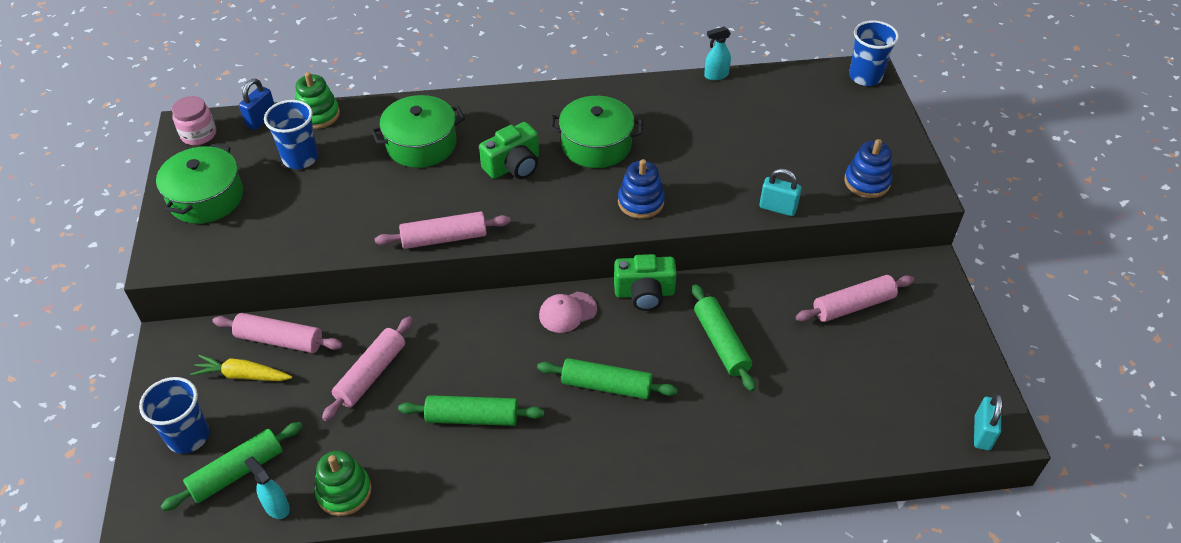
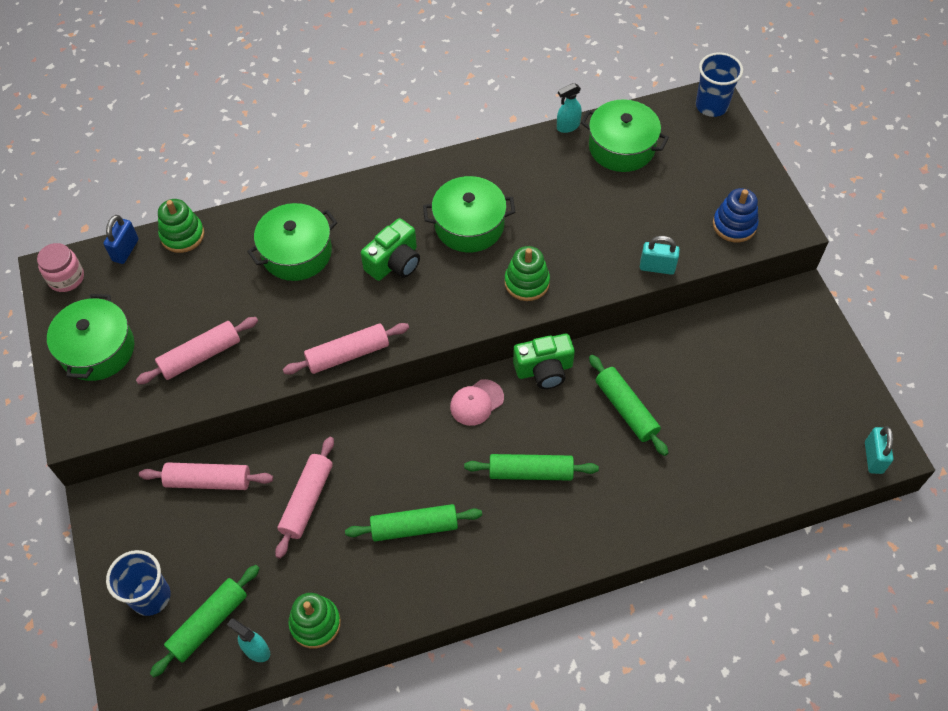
camera: 10 degrees left, 10 degrees up
yellow carrot [190,355,292,381] -> none
blue cup [264,100,318,169] -> none
blue stacking toy [618,159,665,219] -> green stacking toy [504,246,550,301]
pink rolling pin [796,275,914,322] -> pink rolling pin moved to [136,317,258,384]
none -> green pot [581,99,669,172]

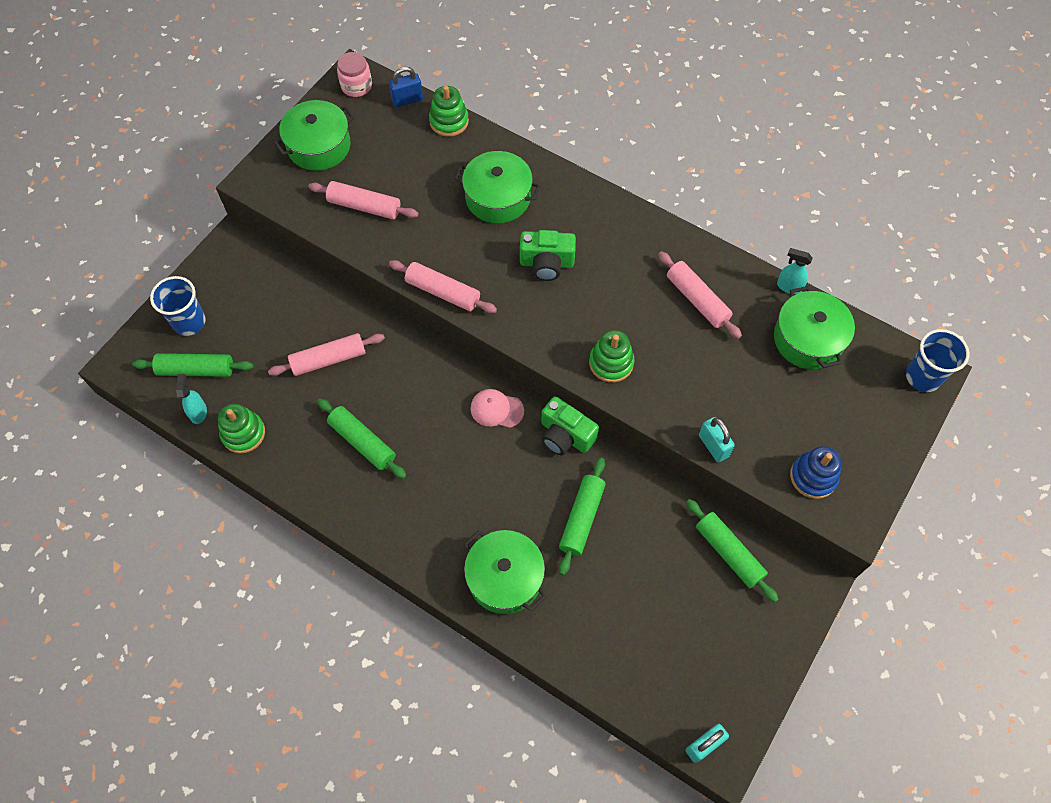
camera: 50 degrees right, 5 degrees up
pink rolling pin [139,462,273,490] -> pink rolling pin moved to [658,251,742,339]
green pot [423,176,515,252] -> green pot moved to [464,530,546,614]
green rolling pin [464,454,599,481] -> green rolling pin moved to [686,499,778,602]

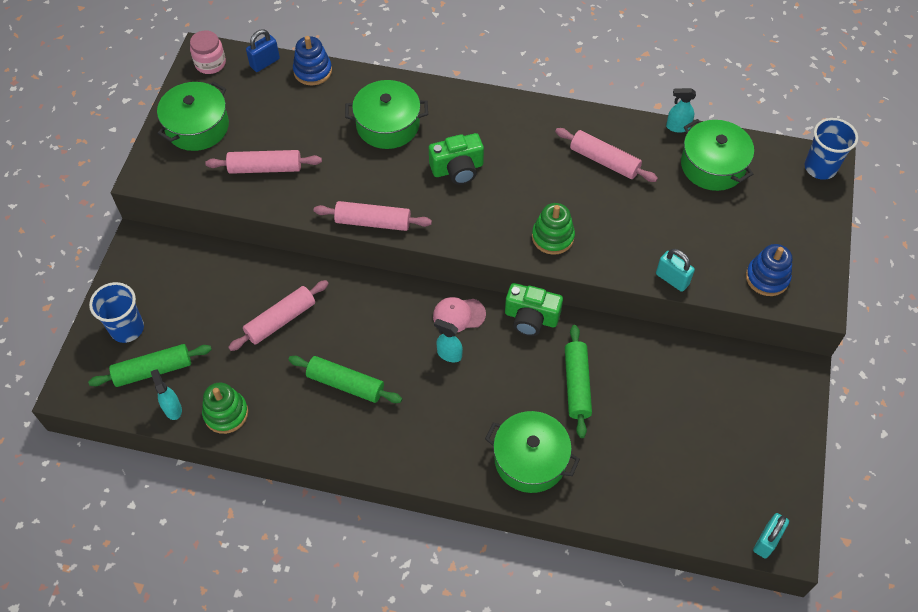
camera: 20 degrees left, 5 degrees down
green stacking toy [429,86,469,137] -> blue stacking toy [293,36,332,85]
green rolling pin [686,499,778,602] -> none
none -> turquoise spray bottle [434,319,463,362]

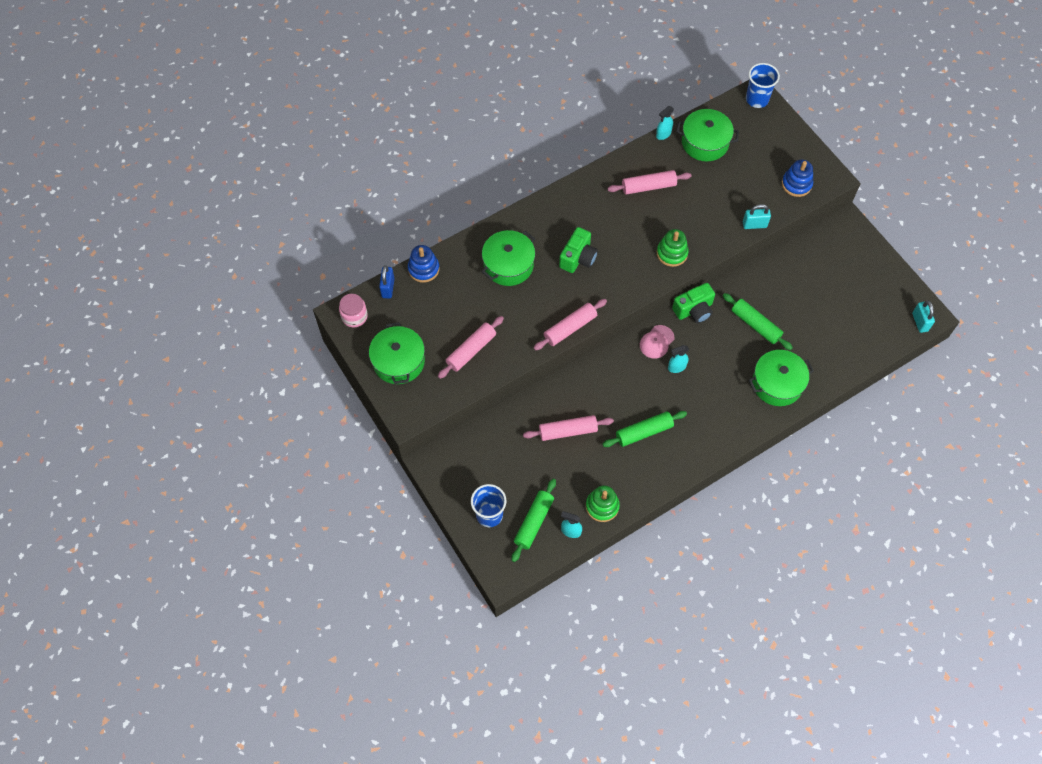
camera: 45 degrees left, 5 degrees up
pink rolling pin [228,280,329,351] -> pink rolling pin turned 75 degrees clockwise [523,415,614,441]

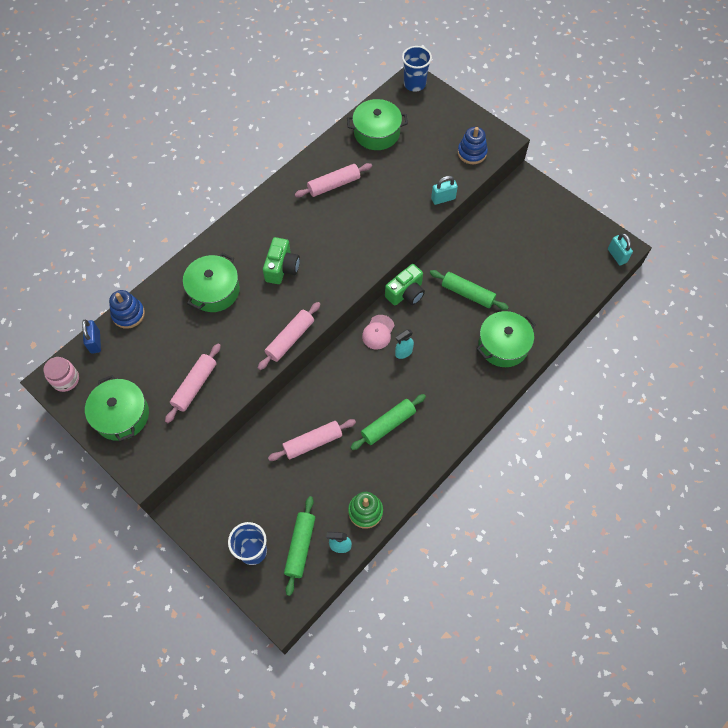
camera: 15 degrees left, 0 degrees up
turquoise spray bottle [656,106,674,140] -> none
green stacking toy [657,229,689,267] -> none

